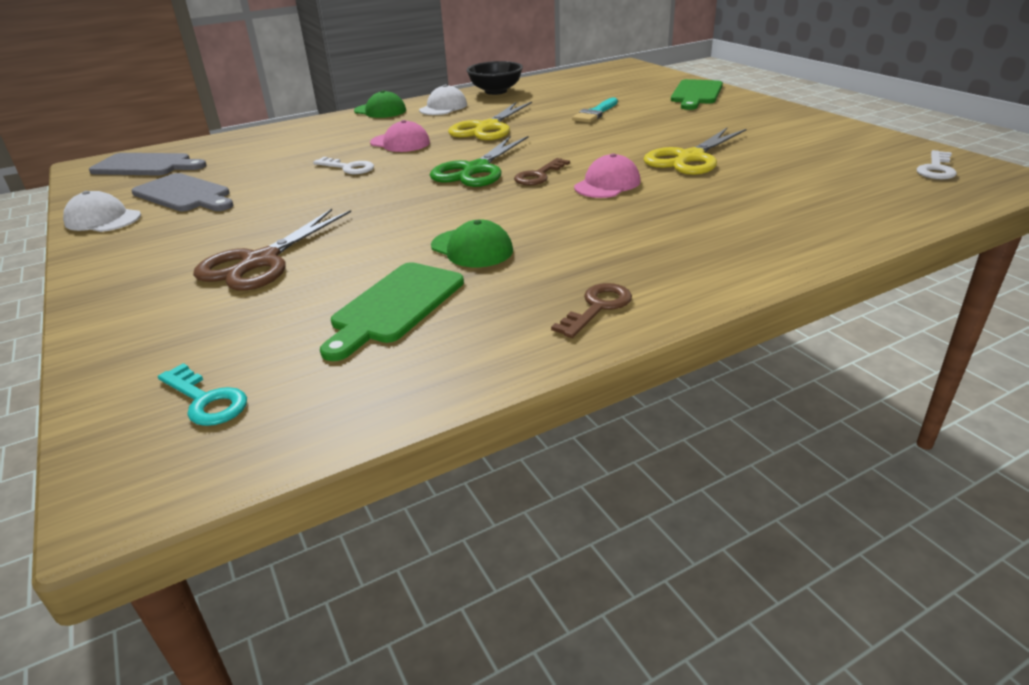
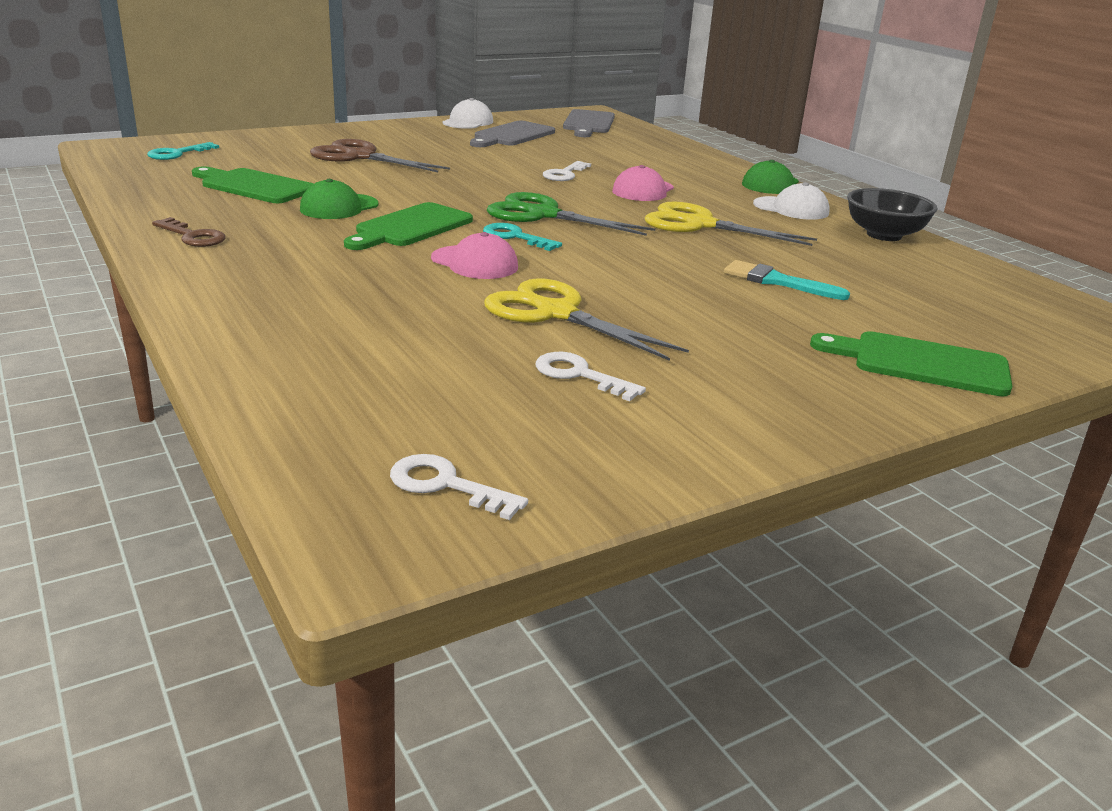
camera: 85 degrees right, 5 degrees down
brown key [514,158,570,185] -> turquoise key [483,223,562,251]
none -> green cutting board [344,202,473,250]
none -> white key [535,352,646,401]

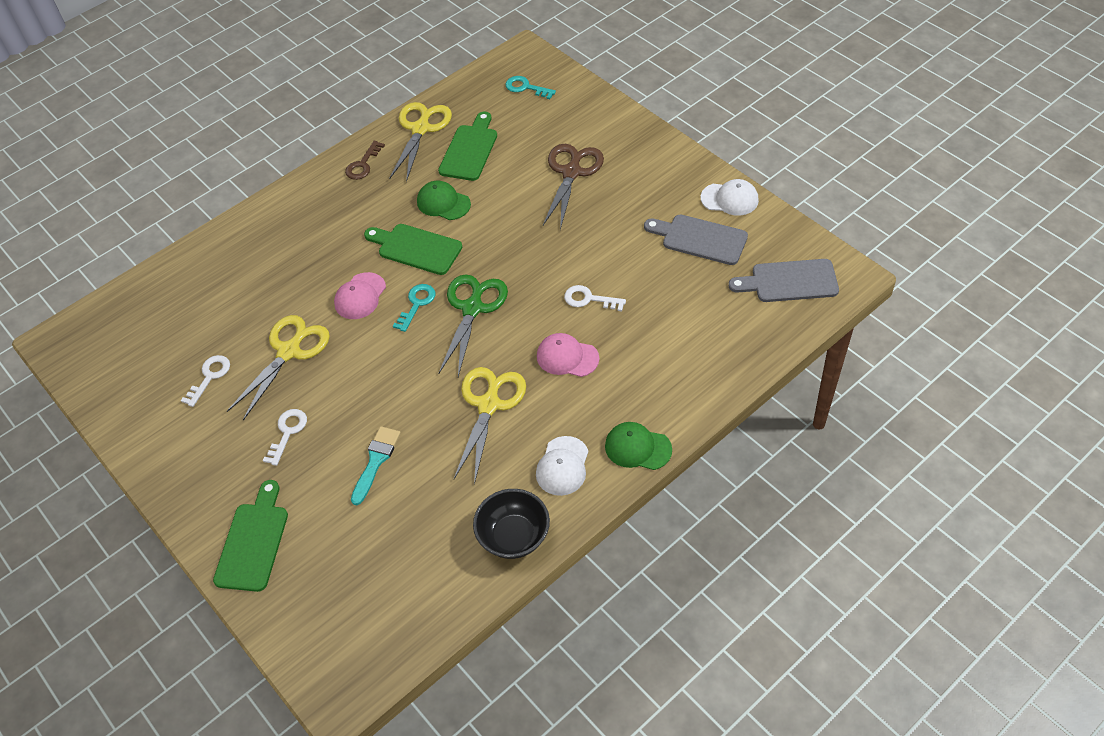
camera: 85 degrees right, 25 degrees up
white key [390,454,528,520] -> white key moved to [263,409,307,466]
none -> yellow scissors [389,102,452,182]

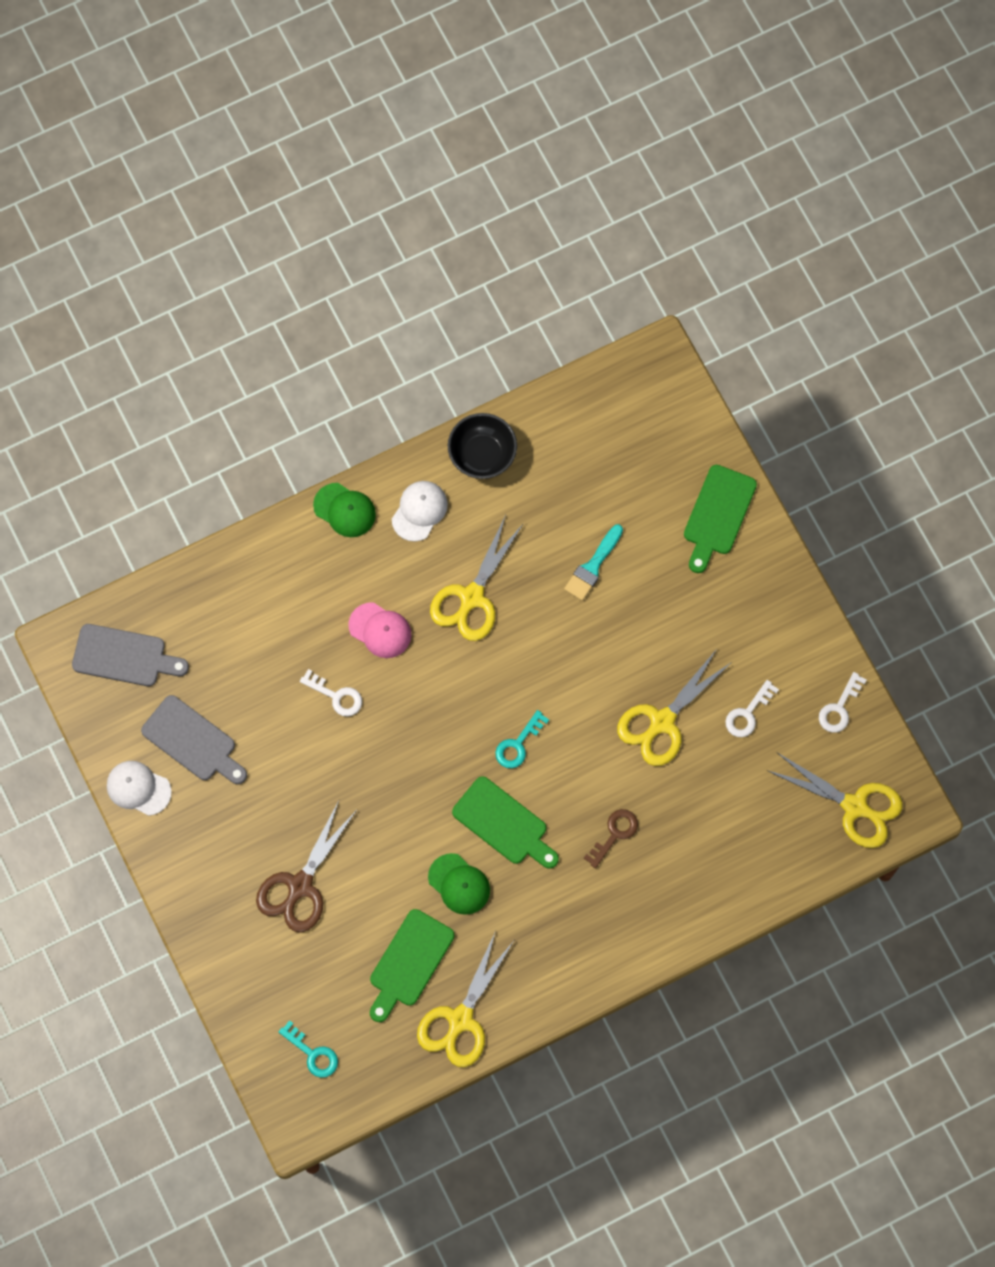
camera: 170 degrees left, 20 degrees up
white key [263,409,307,466] -> white key moved to [819,672,867,733]
pink cap [334,272,386,319] -> none
brown key [345,141,385,180] -> brown key moved to [584,809,638,868]
green scissors [439,275,508,377] -> none
none -> yellow scissors [767,752,903,848]

